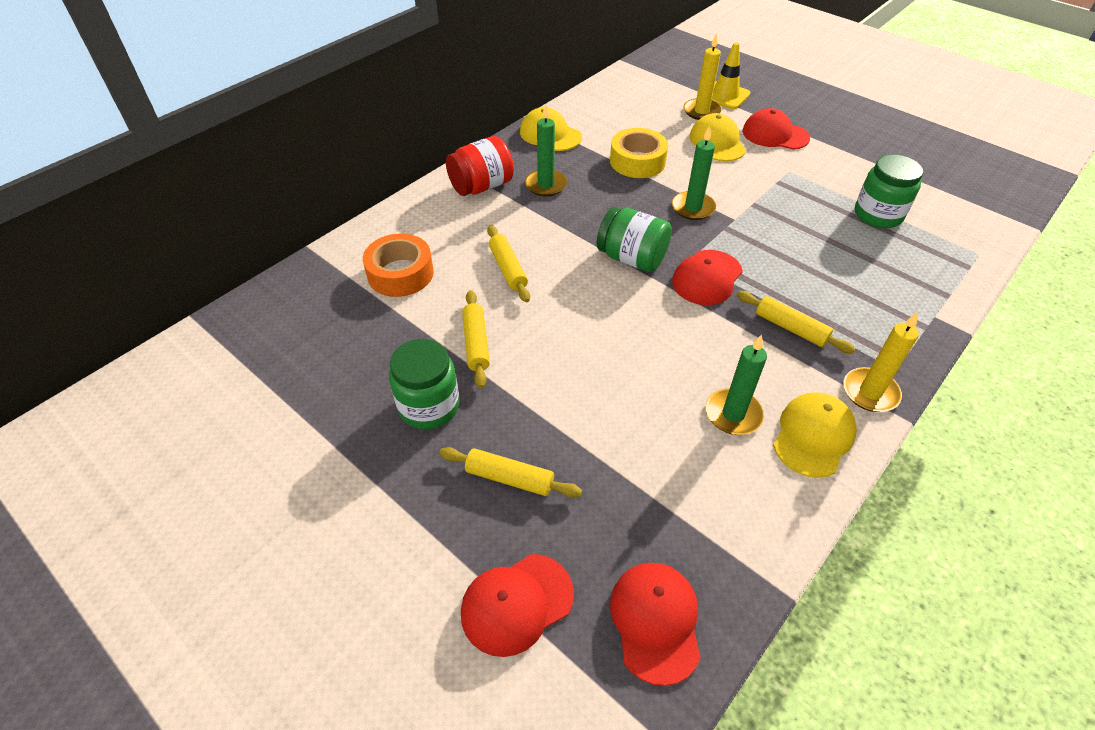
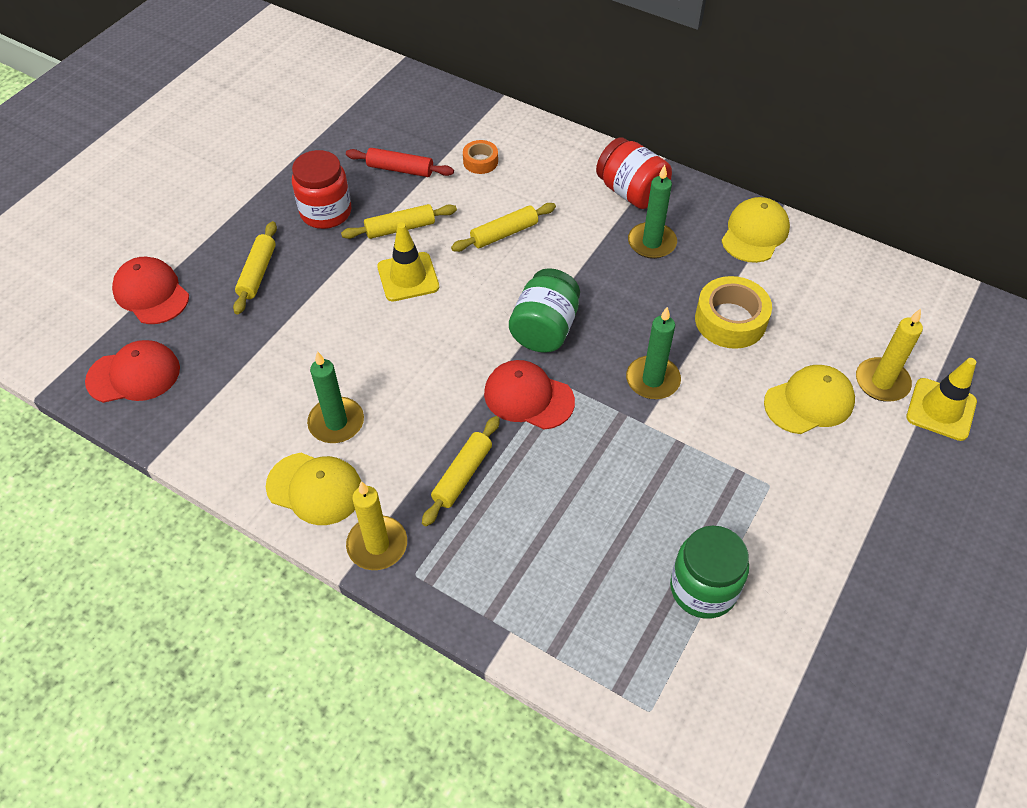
camera: 80 degrees right, 5 degrees up
orange tape [363,233,434,297] -> orange tape [463,140,498,174], size x0.56
green jar [389,339,460,429] -> red jar [292,150,351,229]
red cap [742,108,810,150] -> none
none -> red rolling pin [346,148,454,177]
none -> yellow traffic cone [377,222,439,302]

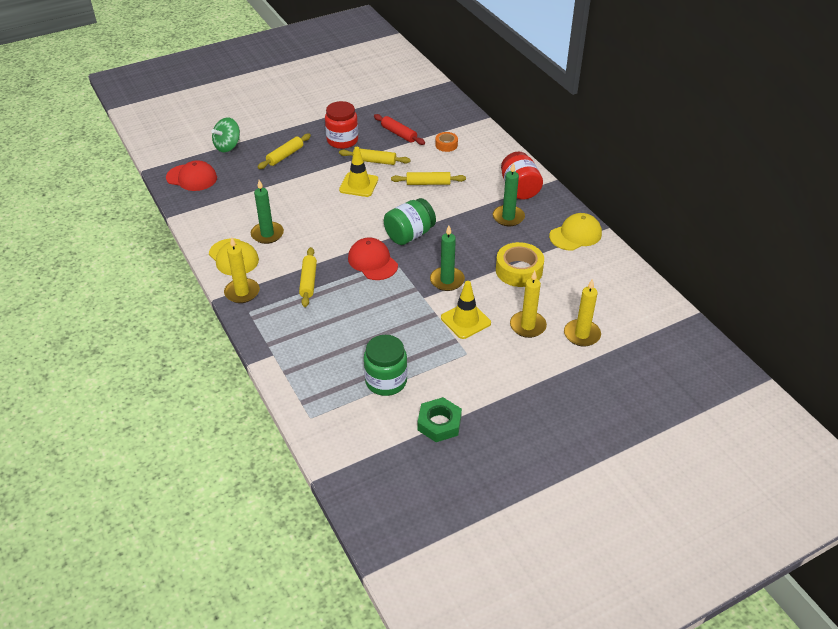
camera: 30 degrees right, 10 degrees down
red cap [112,257,189,324] -> green spinning top [211,118,240,152]
yellow rolling pin [422,416,500,527] -> yellow rolling pin turned 60 degrees counterclockwise [299,247,317,307]
yellow cap [764,365,855,434] -> yellow candle [510,271,547,338]
yellow traffic cone [906,358,977,441] -> yellow traffic cone moved to [441,281,491,339]
none -> green nut [417,397,462,442]

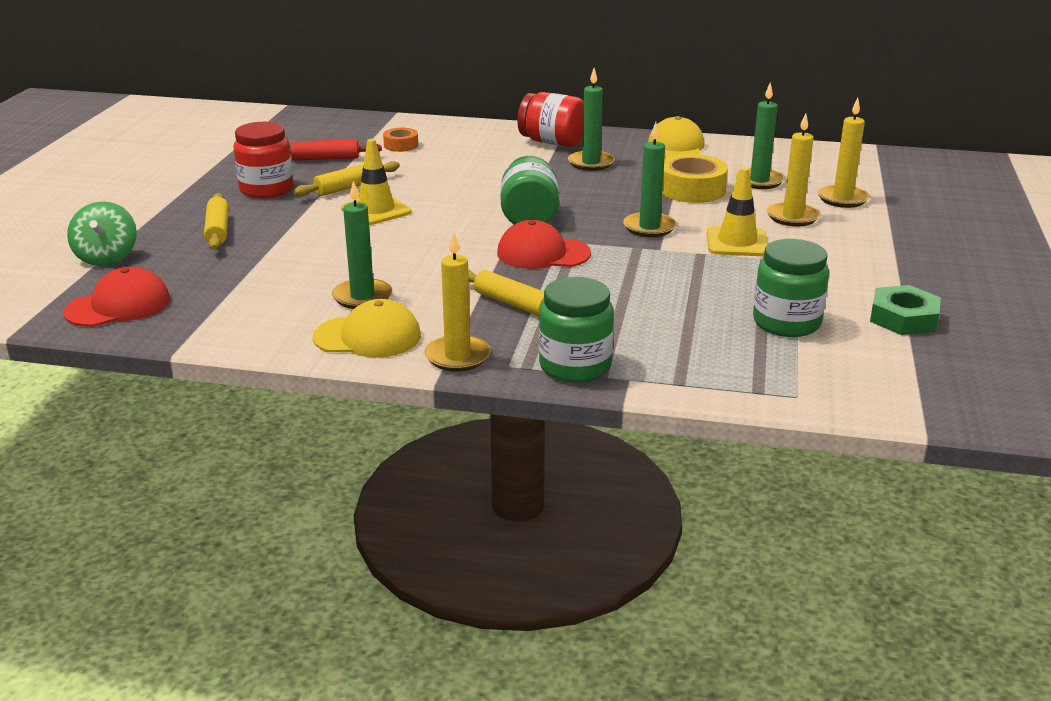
camera: 50 degrees left, 15 degrees down
yellow rolling pin [391,172,466,185] -> none
none -> green jar [539,277,614,382]
none -> green candle [735,82,785,189]

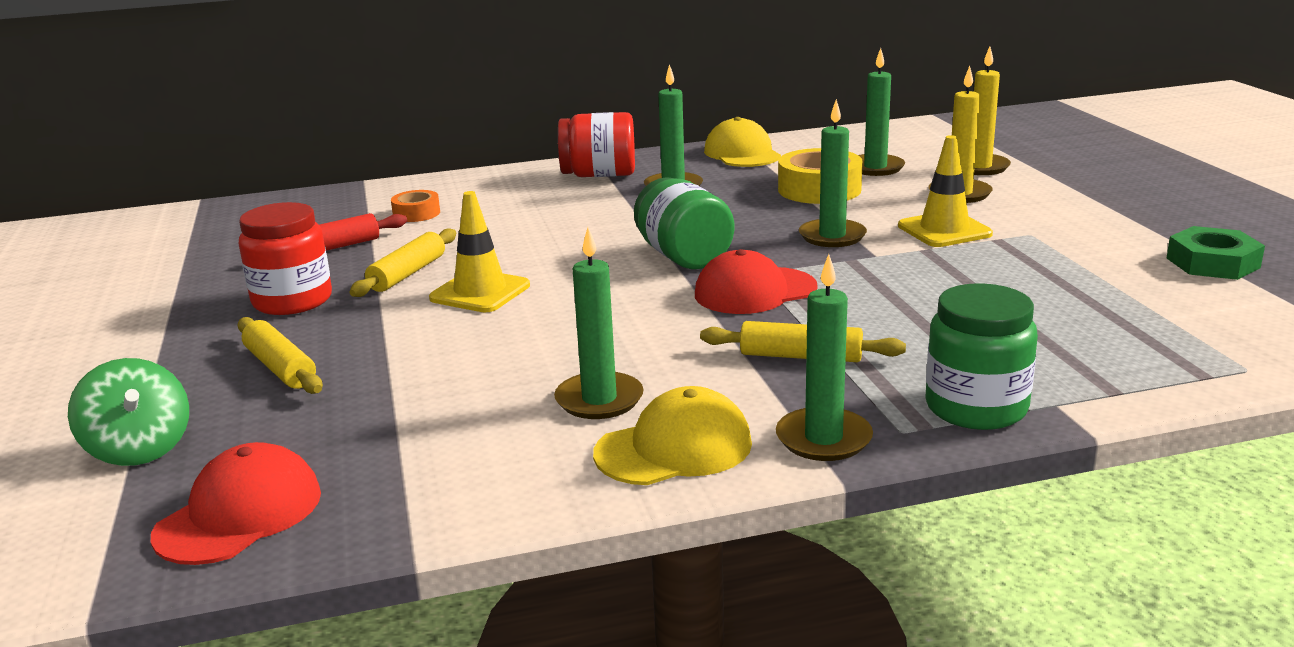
camera: 25 degrees left, 5 degrees down
yellow candle [425,232,491,372] -> green candle [776,254,873,461]
green jar [753,239,829,337] -> none

